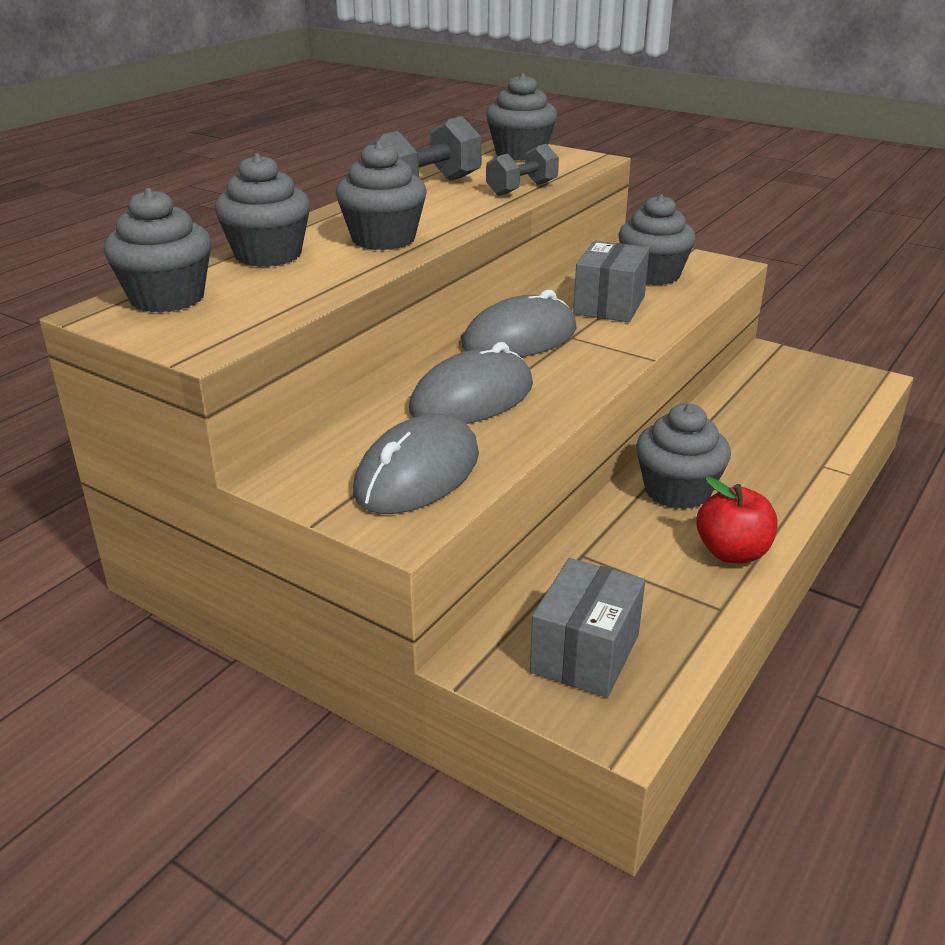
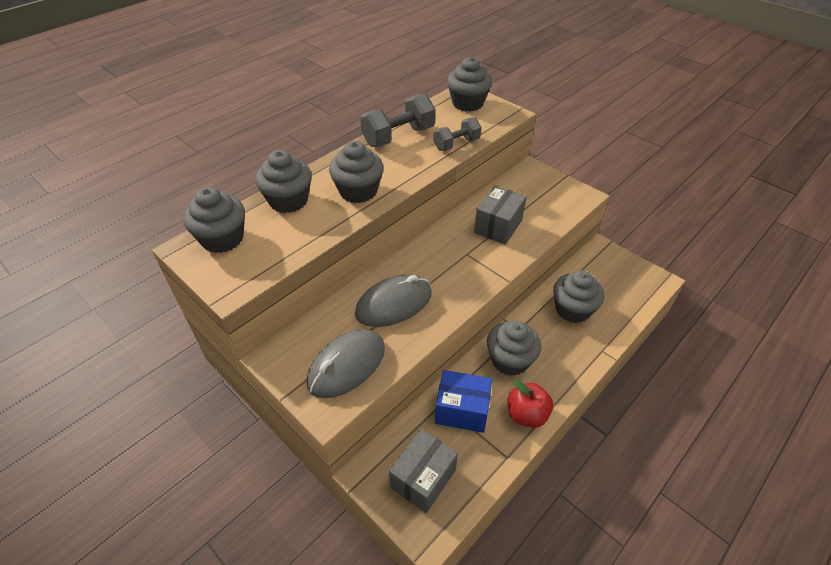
camera: 10 degrees right, 15 degrees up
grey mouse [462,290,577,357] -> none
grey cupcake [618,194,696,285] -> grey cupcake moved to [553,271,604,323]
none -> blue box [435,370,492,433]

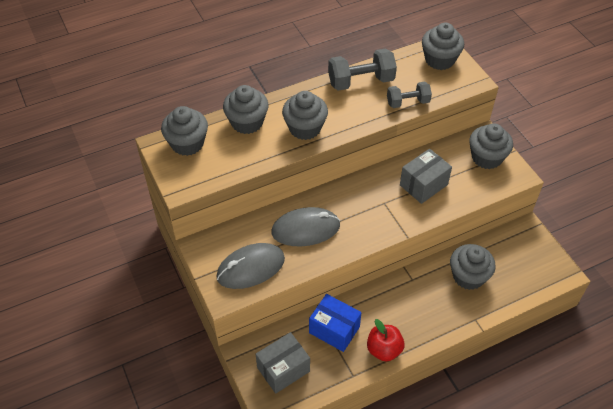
camera: 20 degrees right, 5 degrees up
grey cupcake [487,321,541,376] -> grey cupcake moved to [469,123,513,169]

